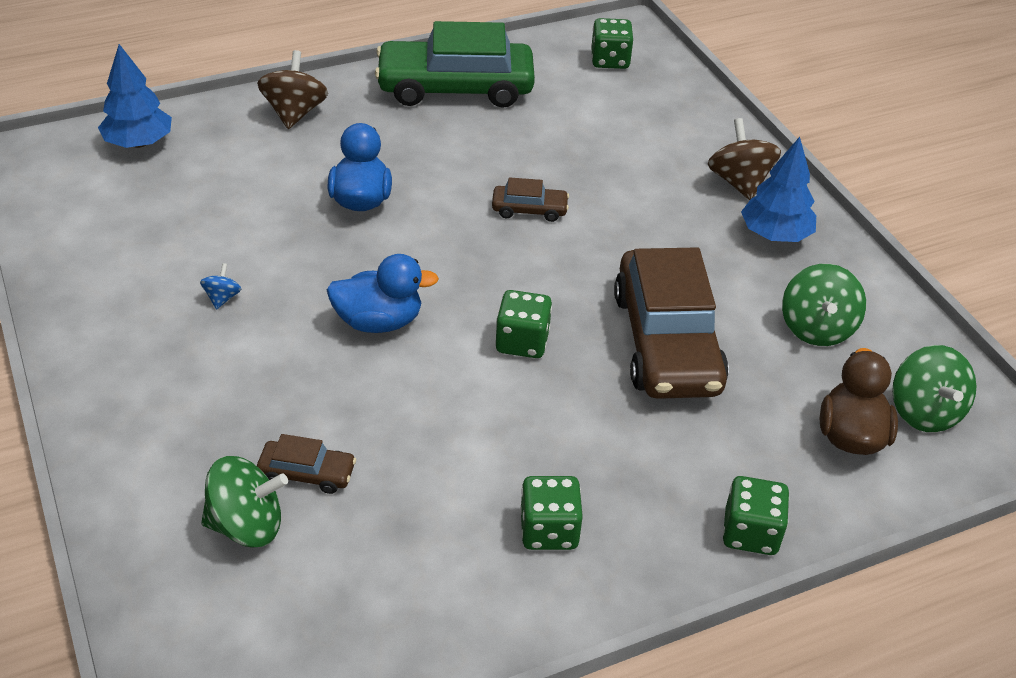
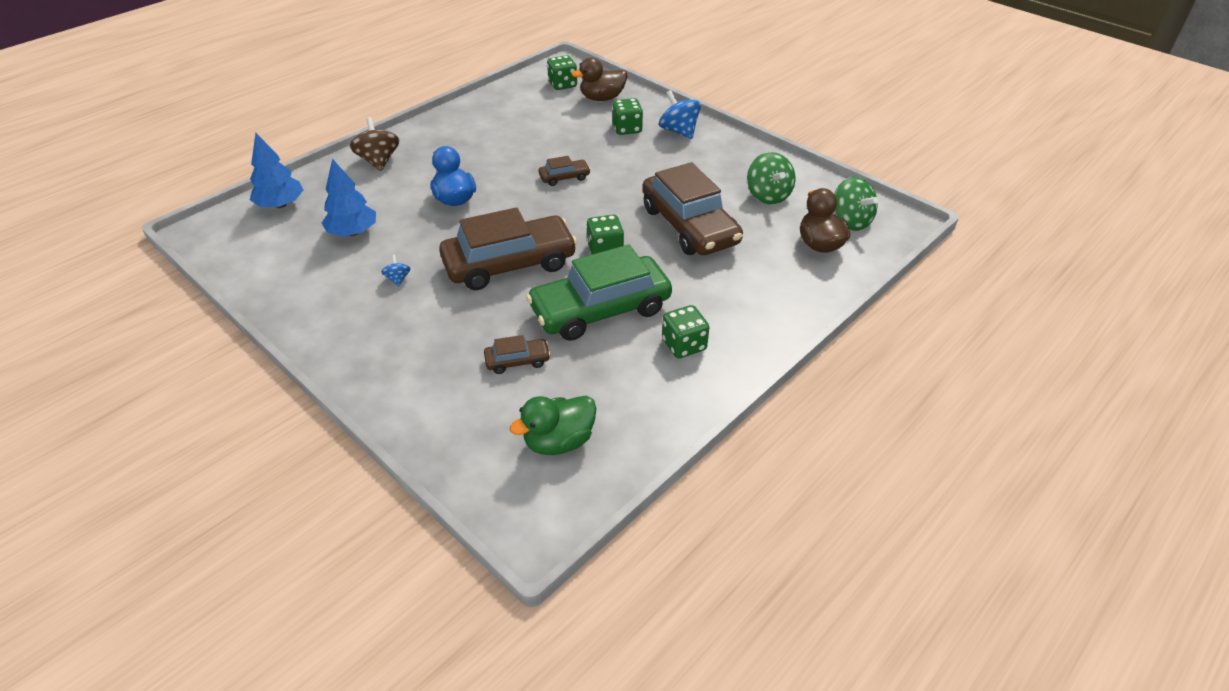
camera: 20 degrees left, 0 degrees up
green spinning top [201,456,288,548] -> none
blue duck [327,254,439,333] -> brown car [439,207,577,290]
green car [375,21,535,108] -> green car moved to [526,244,672,341]
brown spinning top [708,118,781,200] -> blue spinning top [659,90,701,139]
green dice [723,476,789,555] -> green dice moved to [612,98,643,135]
blue tree [741,137,816,242] -> blue tree moved to [322,159,376,237]
none -> green duck [509,396,597,455]
none -> brown duck [572,57,627,101]

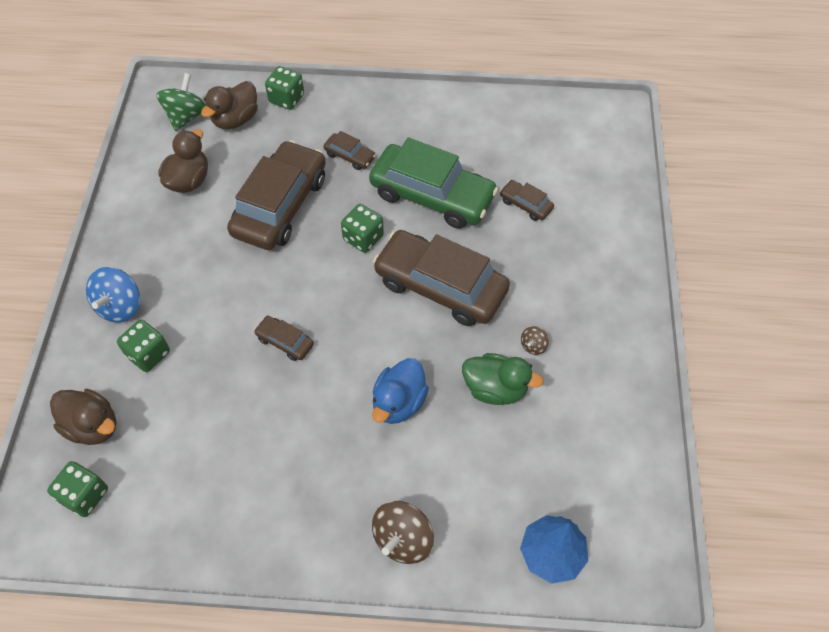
camera: 130 degrees left, 15 degrees up
blue tree [322,159,376,237] -> none
blue spinning top [381,255,411,287] -> brown spinning top [521,326,549,355]
green duck [509,396,597,455] -> green duck moved to [462,353,544,405]
green dice [662,305,709,358] -> green dice moved to [265,66,304,110]
green spinning top [747,152,795,204] -> brown duck [159,129,208,193]
none -> brown car [324,131,376,170]

